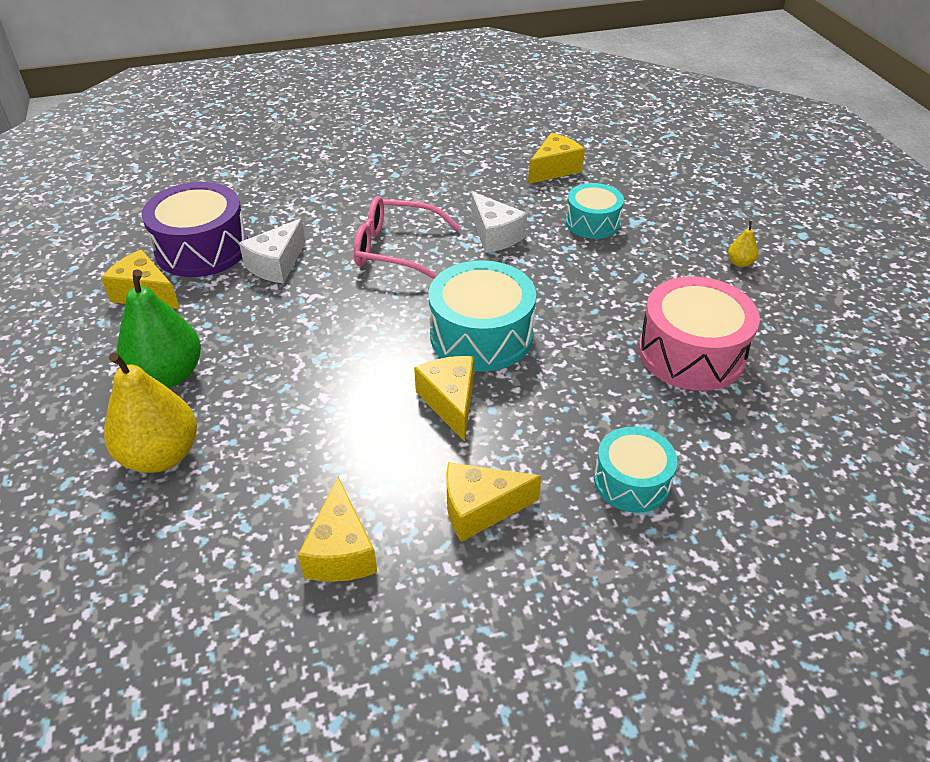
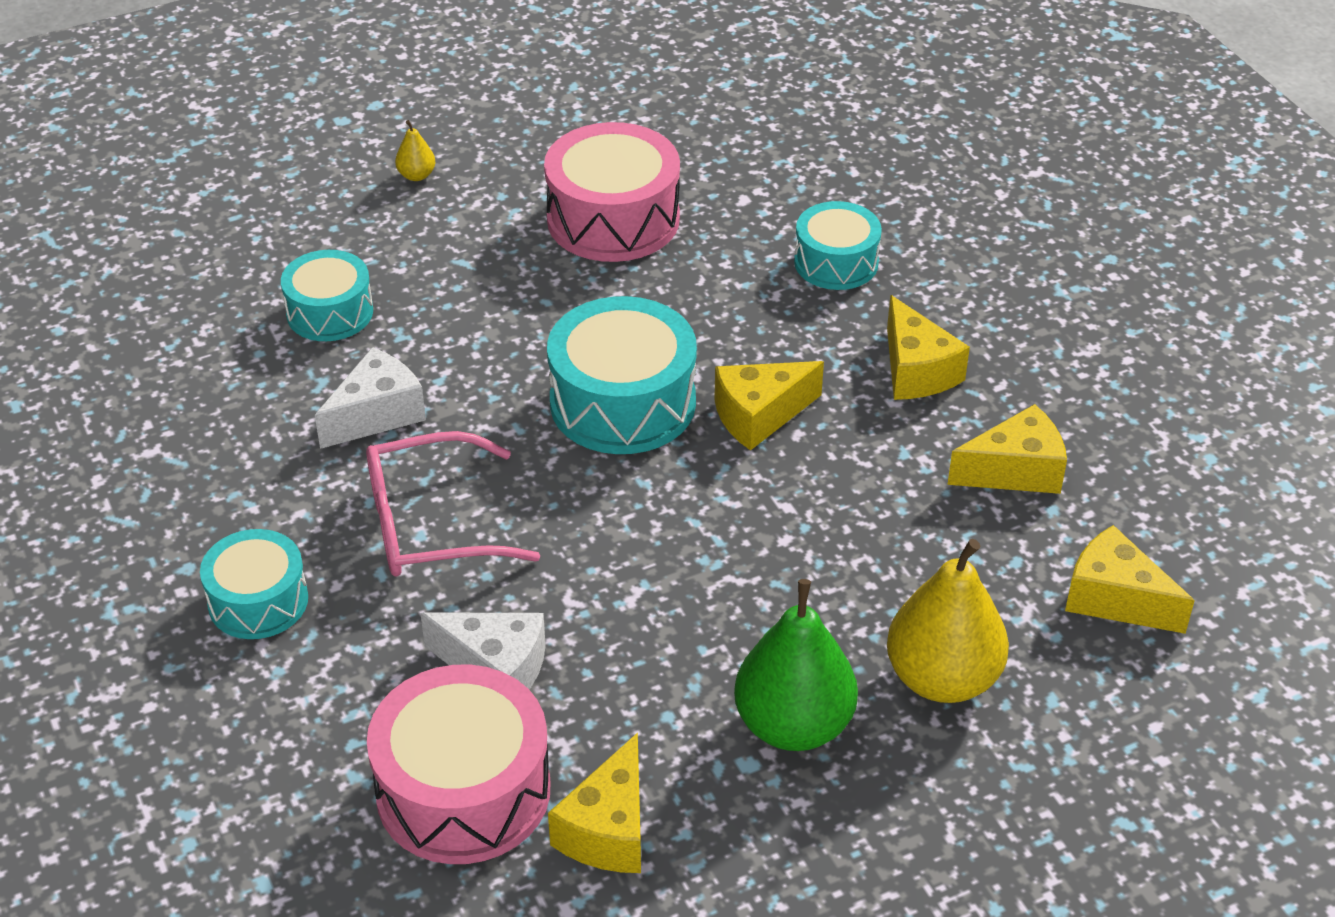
camera: 100 degrees left, 0 degrees up
purple drum [142,182,248,277] -> pink drum [367,665,550,864]
pink glasses [354,196,460,279] -> pink glasses turned 75 degrees clockwise [366,431,540,576]
yellow cheese [528,133,585,184] -> yellow cheese moved to [1065,525,1195,634]
none -> turquoise drum [200,529,308,639]

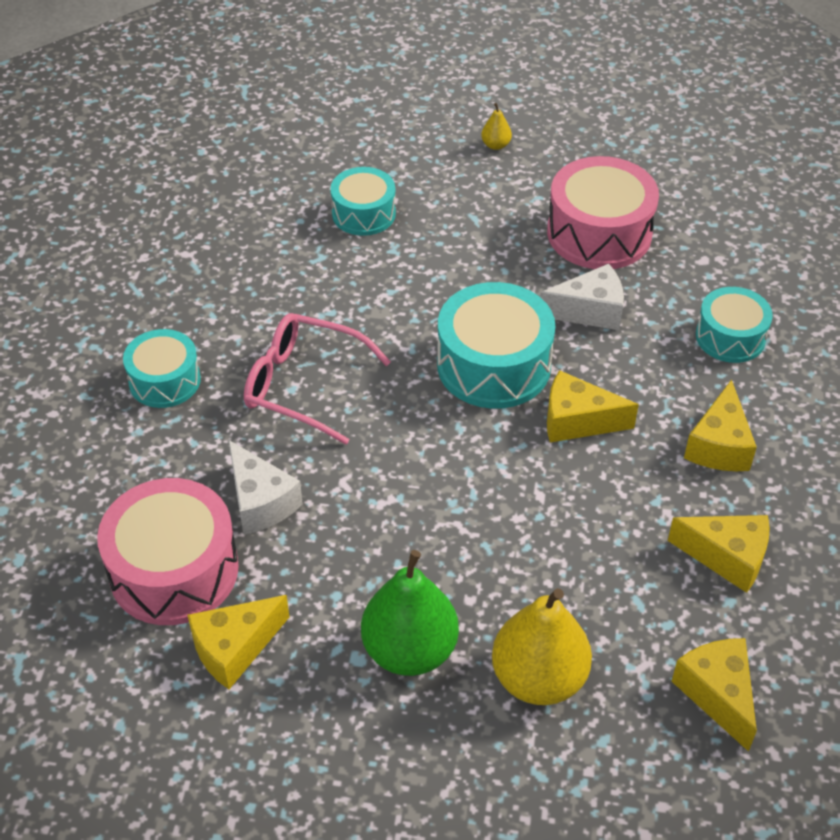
camera: 35 degrees right, 5 degrees up
white cheese [315,347,426,449] -> white cheese moved to [540,264,624,330]

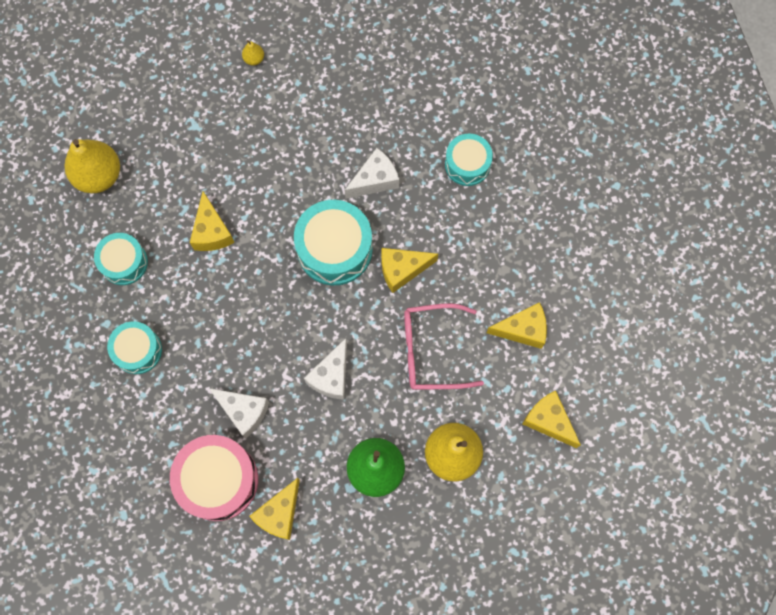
camera: 25 degrees left, 25 degrees up
pink glasses [244,313,391,445] -> pink glasses moved to [404,303,484,390]
turquoise drum [330,167,396,236] -> turquoise drum moved to [94,233,148,285]
pink drum [547,156,659,269] -> none
yellow cheese [684,379,757,471] -> yellow cheese moved to [190,191,235,251]
none -> yellow pear [65,139,120,193]
none -> white cheese [304,338,347,400]

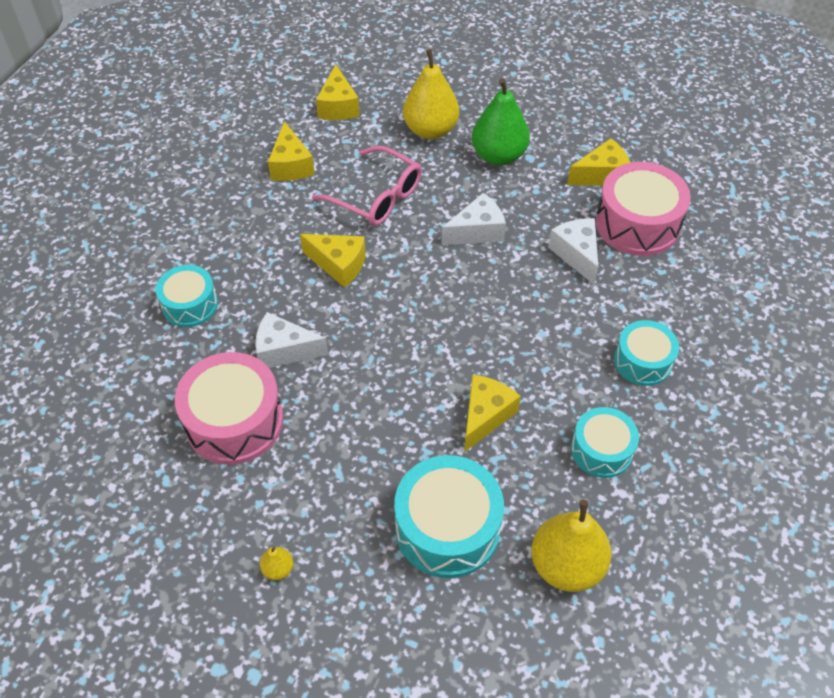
camera: 140 degrees left, 20 degrees down
turquoise drum [294,200,373,285] -> turquoise drum moved to [394,455,504,578]
yellow cheese [487,302,547,349] -> yellow cheese turned 135 degrees counterclockwise [268,121,315,181]
none -> pink drum [175,352,283,465]

